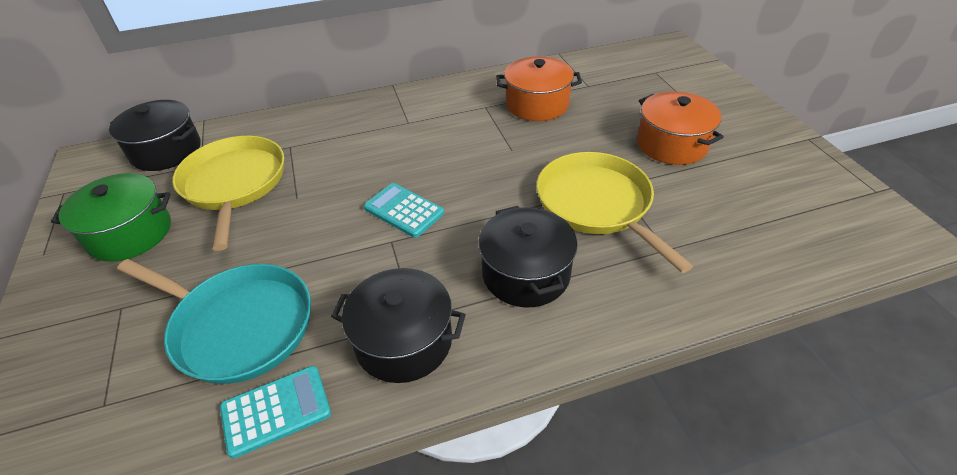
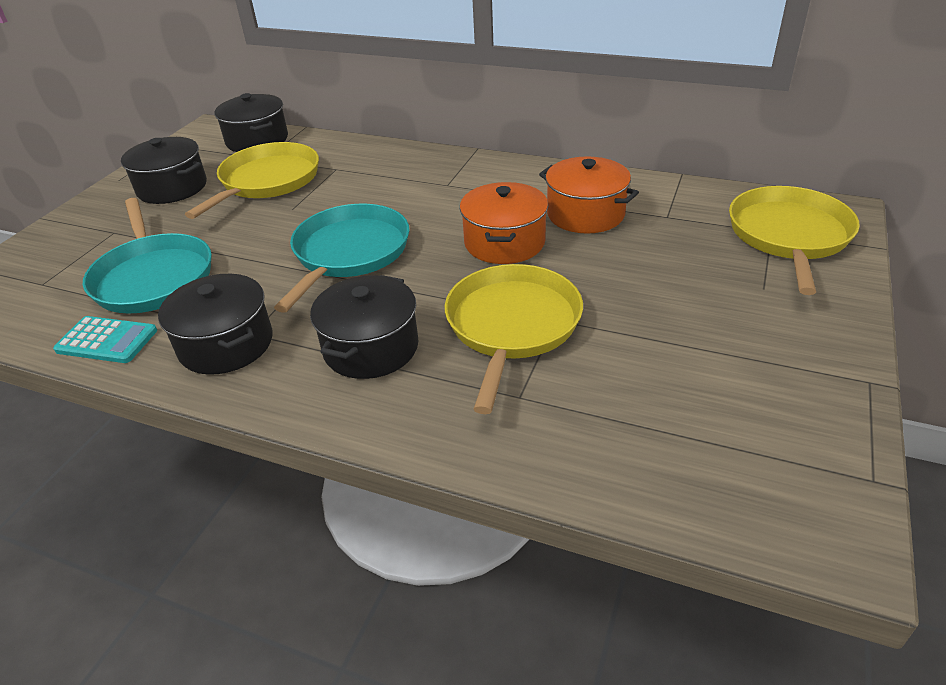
camera: 40 degrees right, 5 degrees down
green pot [51,173,171,262] -> black pot [121,137,207,204]
turquoise calculator [364,183,444,238] -> turquoise pan [274,204,410,313]
orange pot [637,91,724,165] -> orange pot moved to [460,182,548,264]
none -> yellow pan [729,186,860,295]

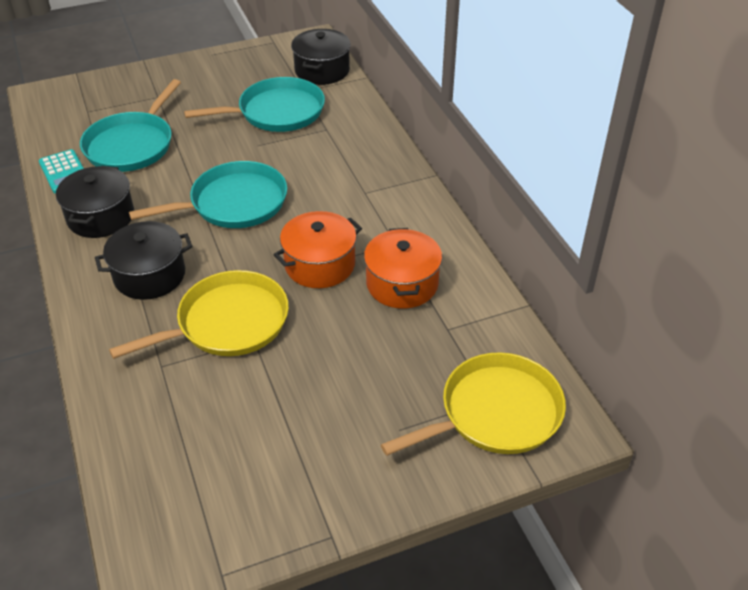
camera: 45 degrees right, 5 degrees up
black pot [121,137,207,204] -> none
yellow pan [185,142,319,219] -> turquoise pan [184,77,325,132]

